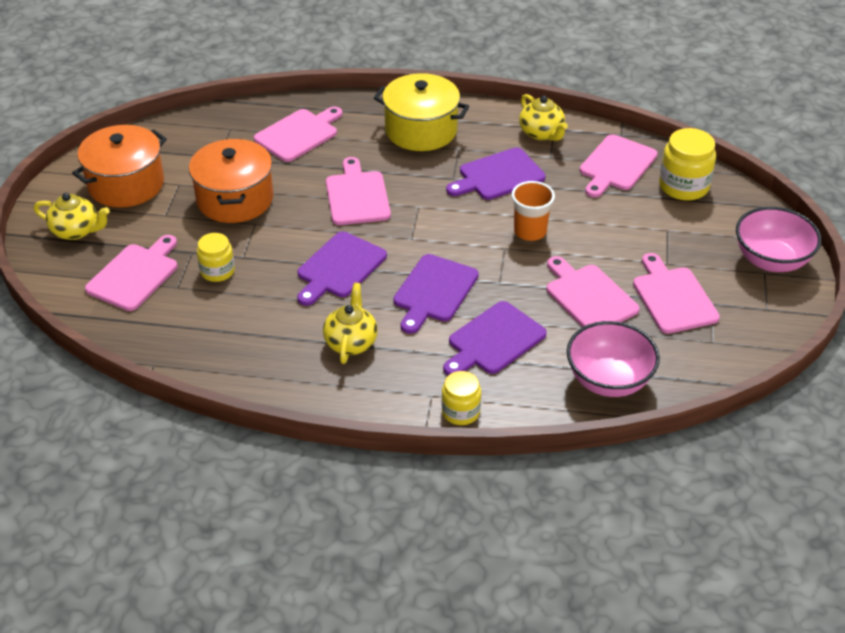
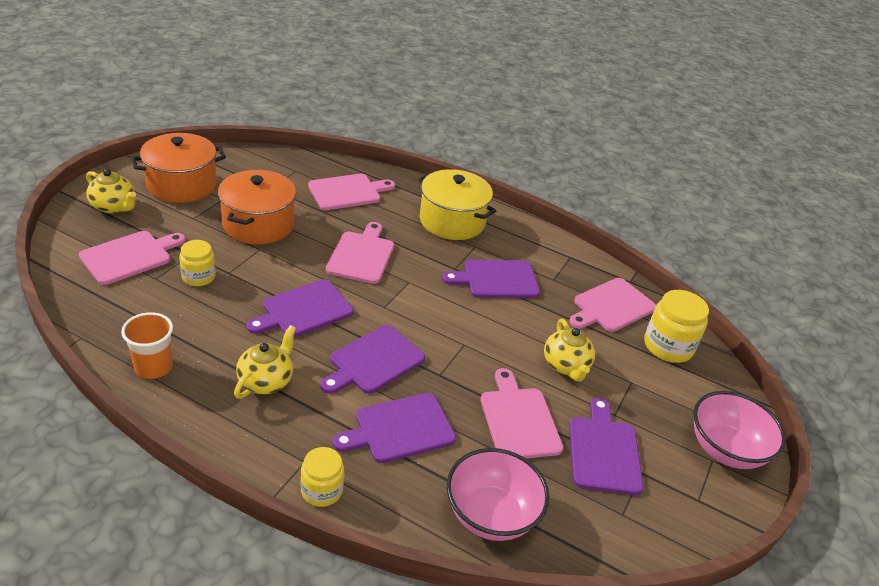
camera: 15 degrees right, 5 degrees down
orange cup [511,181,555,241] -> orange cup moved to [121,312,173,379]
yellow teapot [519,94,568,141] -> yellow teapot moved to [544,319,595,381]
pink cutting board [633,253,720,334] -> purple cutting board [569,398,643,495]

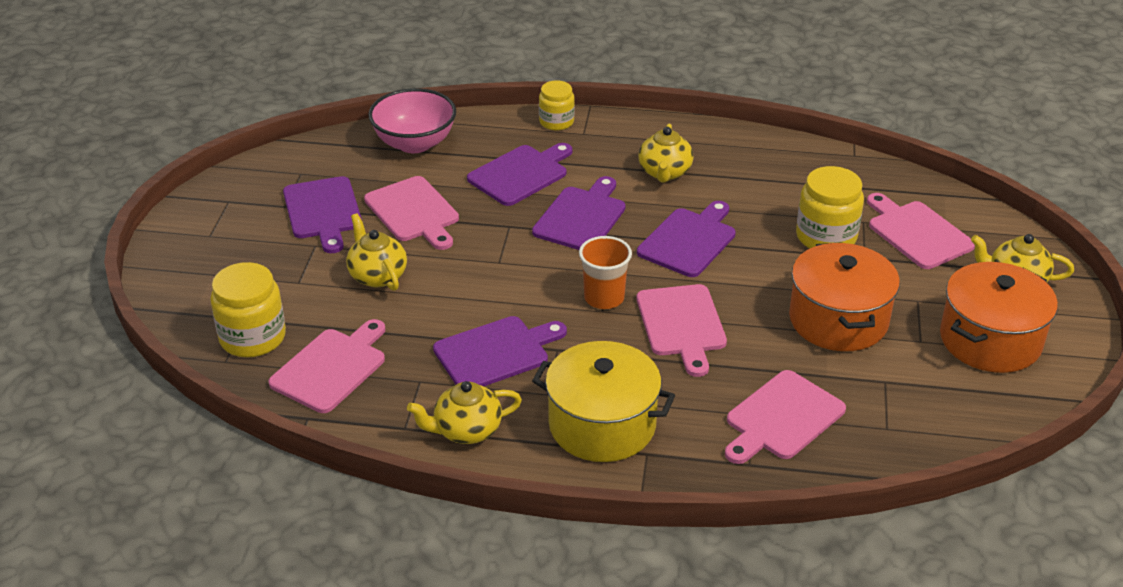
camera: 165 degrees right, 0 degrees up
pink cutting board [79,231,185,285] -> pink cutting board turned 120 degrees clockwise [867,193,975,269]
orange cup [121,312,173,379] -> orange cup moved to [579,236,632,309]
yellow jar [179,240,216,286] -> yellow jar [796,166,864,249], size x1.56
pink bowl [693,391,786,469] -> none
none -> yellow teapot [407,381,522,444]

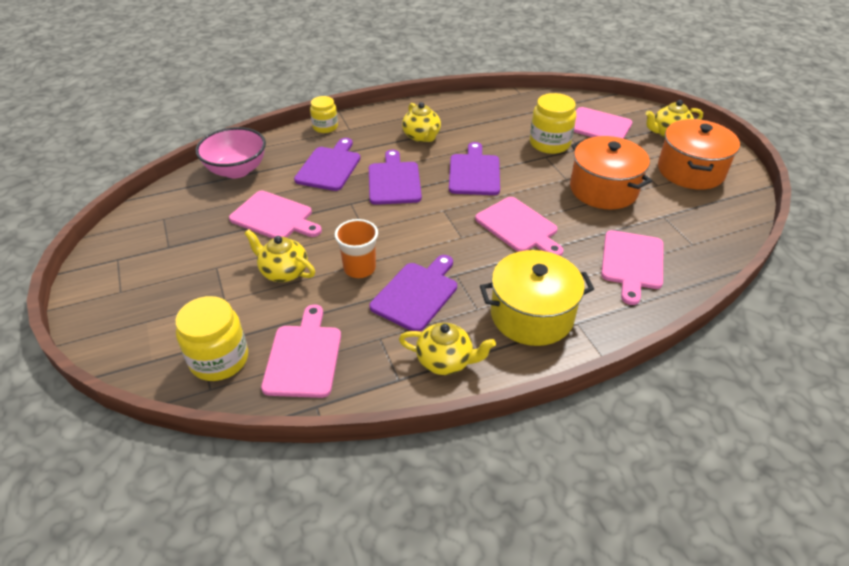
camera: 30 degrees left, 5 degrees up
purple cutting board [283,176,362,253] -> none
yellow teapot [407,381,522,444] -> yellow teapot turned 120 degrees counterclockwise [399,323,496,375]
orange cup [579,236,632,309] -> orange cup moved to [335,219,378,278]

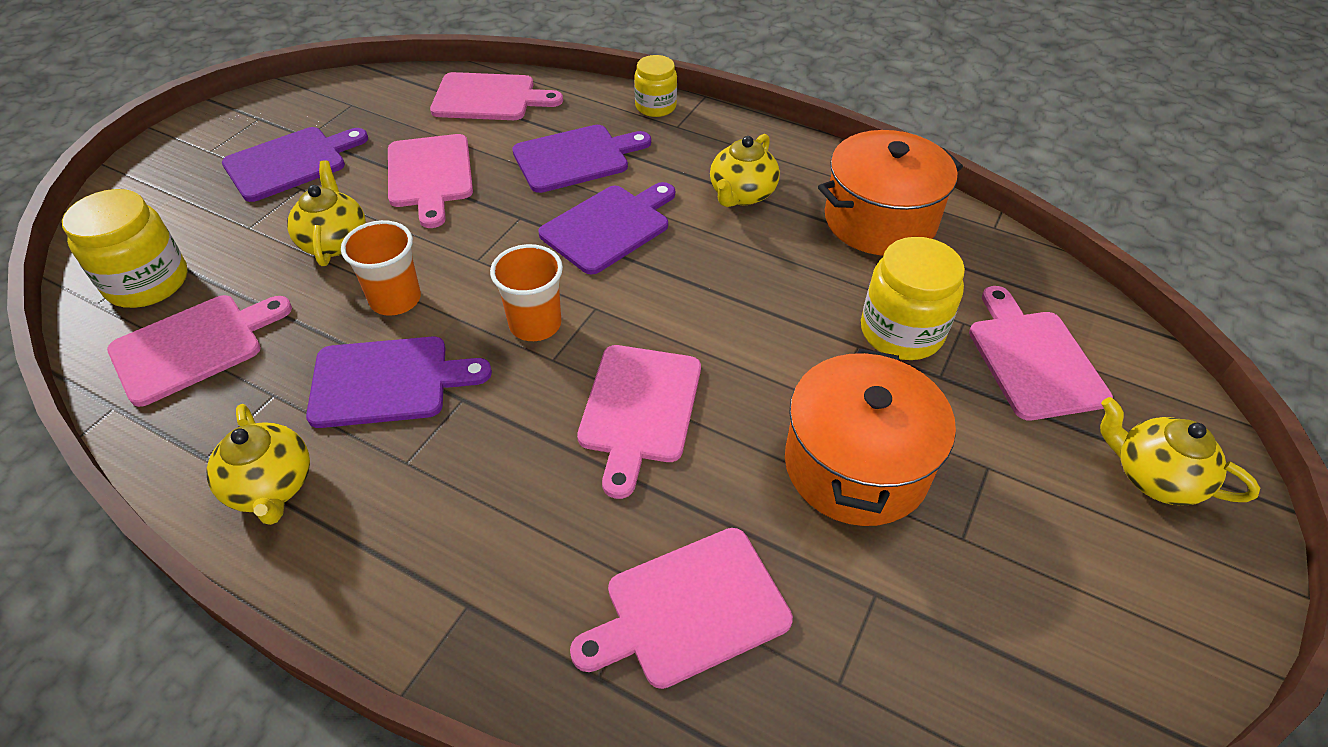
camera: 50 degrees right, 5 degrees up
pink bowl [195,127,266,178] -> pink cutting board [430,72,563,120]
purple cutting board [449,142,500,195] -> purple cutting board moved to [222,127,368,202]
yellow pot [480,250,594,346] -> none
orange pot [658,119,740,190] -> orange pot moved to [818,130,963,256]
none -> orange cup [490,244,563,341]

